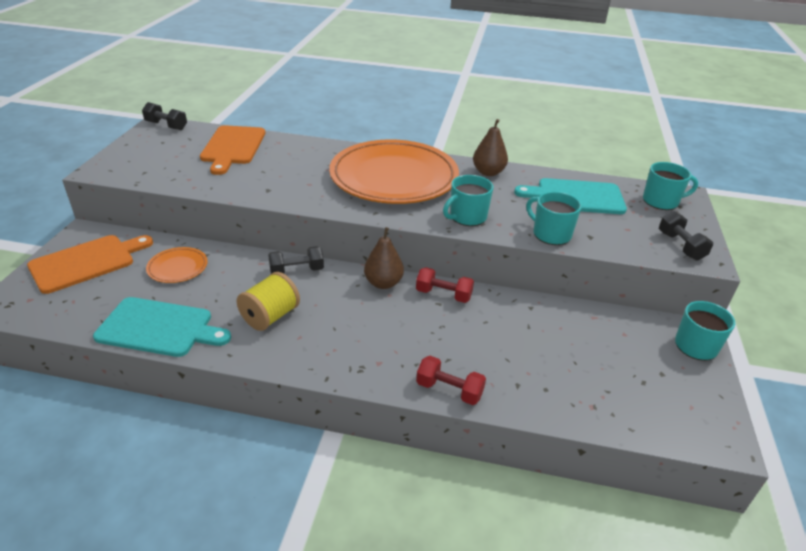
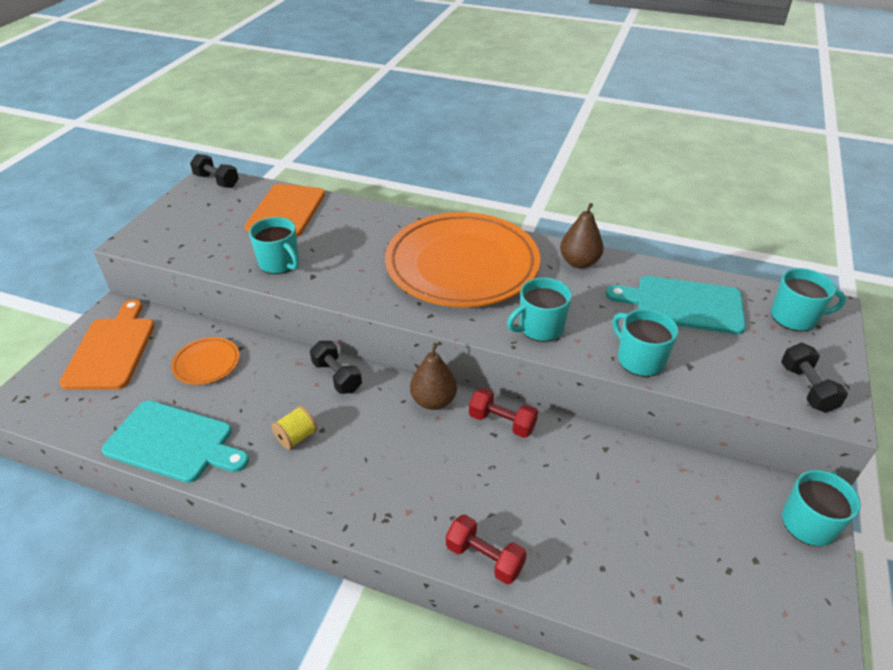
camera: 10 degrees right, 5 degrees up
orange cutting board [27,235,153,294] -> orange cutting board turned 60 degrees counterclockwise [59,299,155,390]
yellow spool [237,272,300,331] -> yellow spool [272,406,317,450], size x0.64
black dumbbell [268,246,324,274] -> black dumbbell turned 60 degrees clockwise [310,341,362,394]
none -> turquoise mug [249,217,299,274]

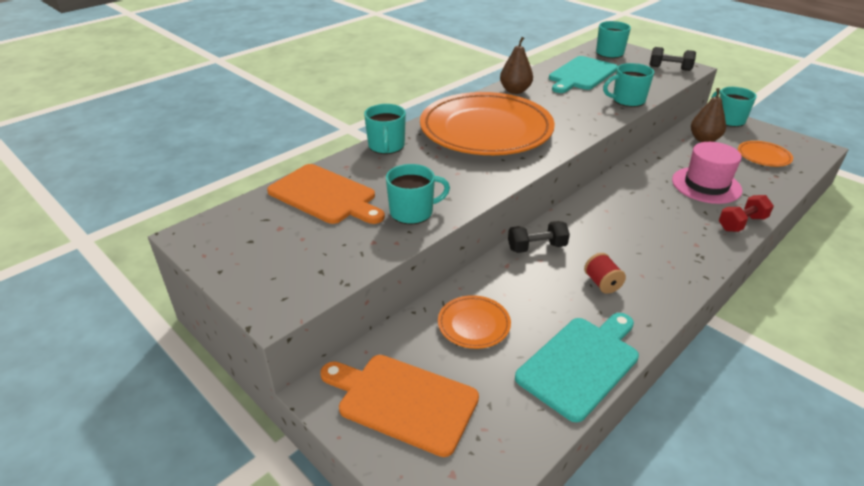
camera: 65 degrees left, 5 degrees down
black dumbbell [190,154,239,188] -> none
yellow spool [272,406,317,450] -> red spool [584,253,626,294]
brown pear [410,343,457,410] -> brown pear moved to [691,88,726,142]
red dumbbell [469,388,538,438] -> none
turquoise mug [507,277,572,342] -> turquoise mug moved to [364,104,406,154]
none -> pink hat [672,142,742,204]
none -> orange plate [738,141,793,167]

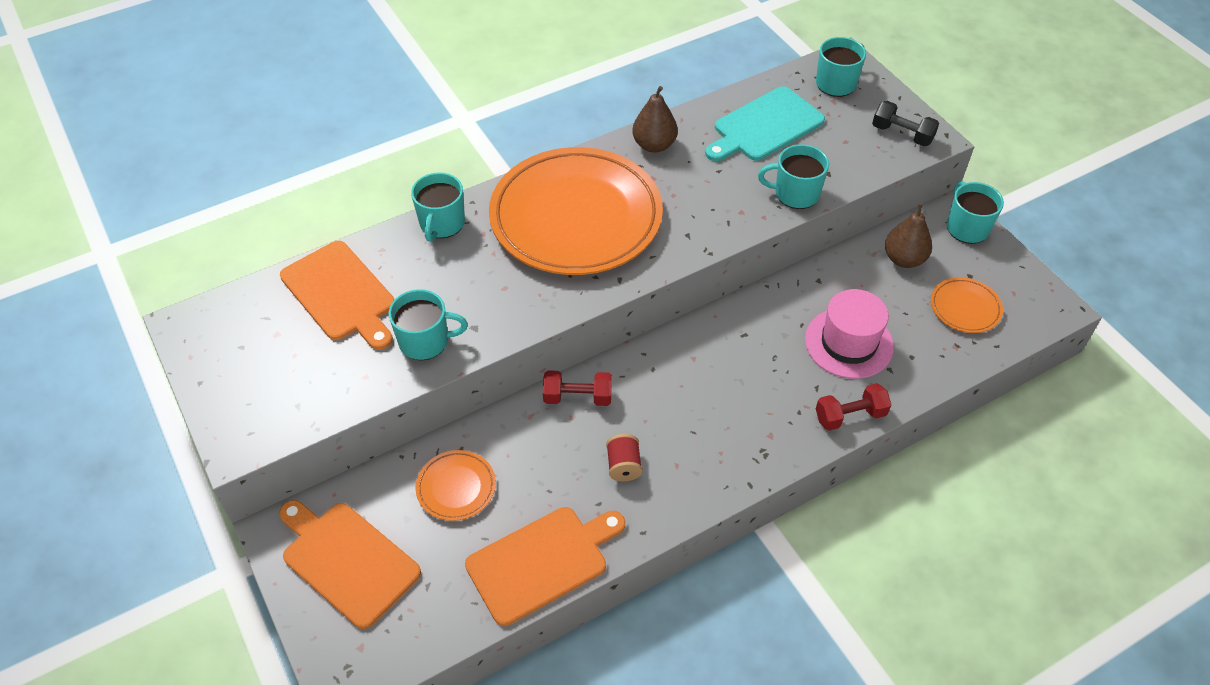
camera: 15 degrees right, 15 degrees up
black dumbbell [508,221,570,253] -> red dumbbell [543,370,612,406]
turquoise cutting board [515,313,639,422] -> orange cutting board [465,507,625,626]

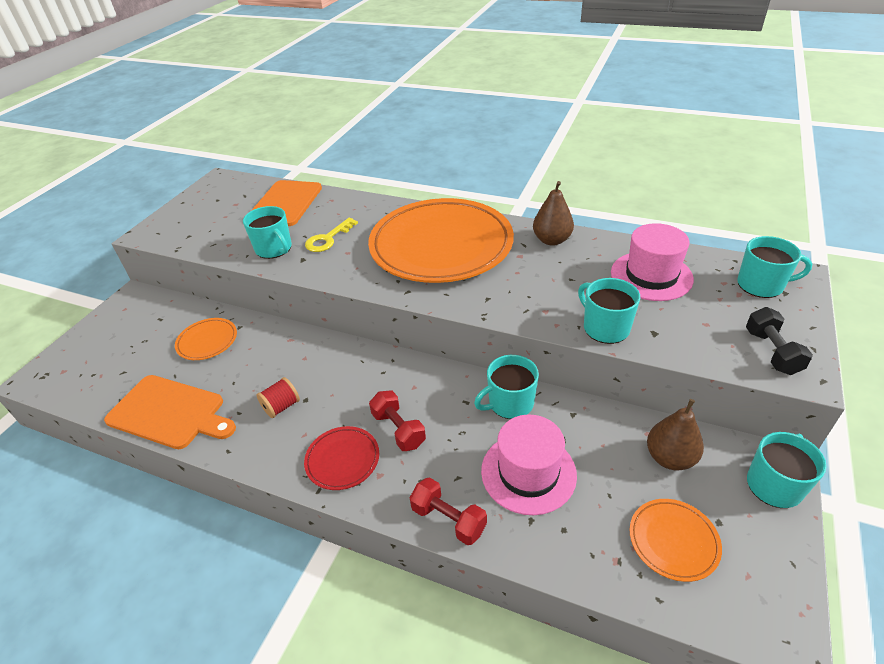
camera: 55 degrees right, 10 degrees down
orange cutting board [279,500,421,629] -> none
turquoise mug [411,172,465,242] -> turquoise mug moved to [474,355,539,419]
red dumbbell [543,370,612,406] -> red dumbbell moved to [369,391,426,451]
turquoise cutting board [705,86,825,161] -> pink hat [611,223,694,301]
none -> red plate [304,426,379,490]
none -> yellow key [305,218,358,252]

